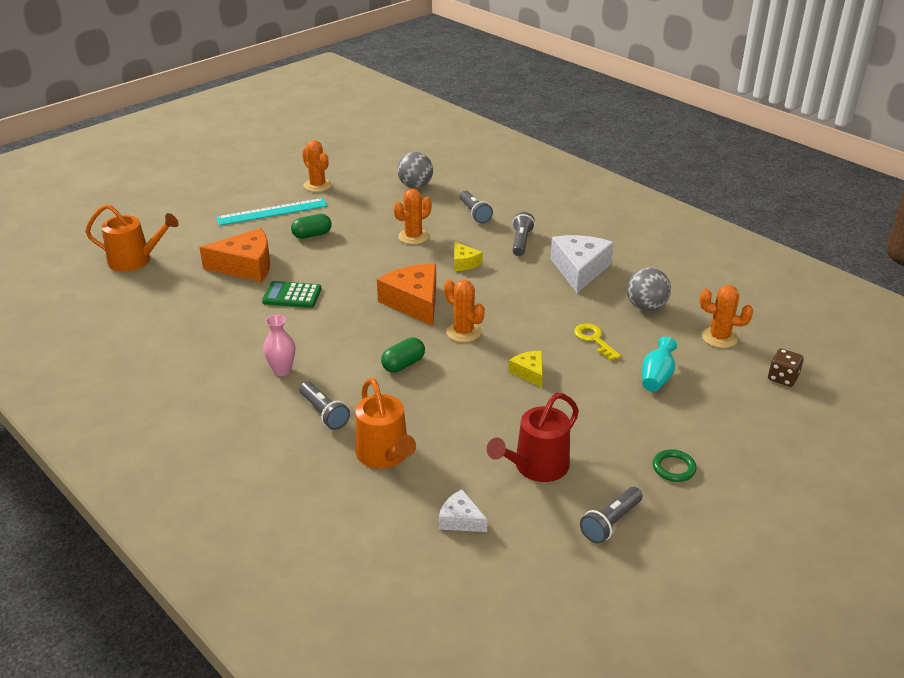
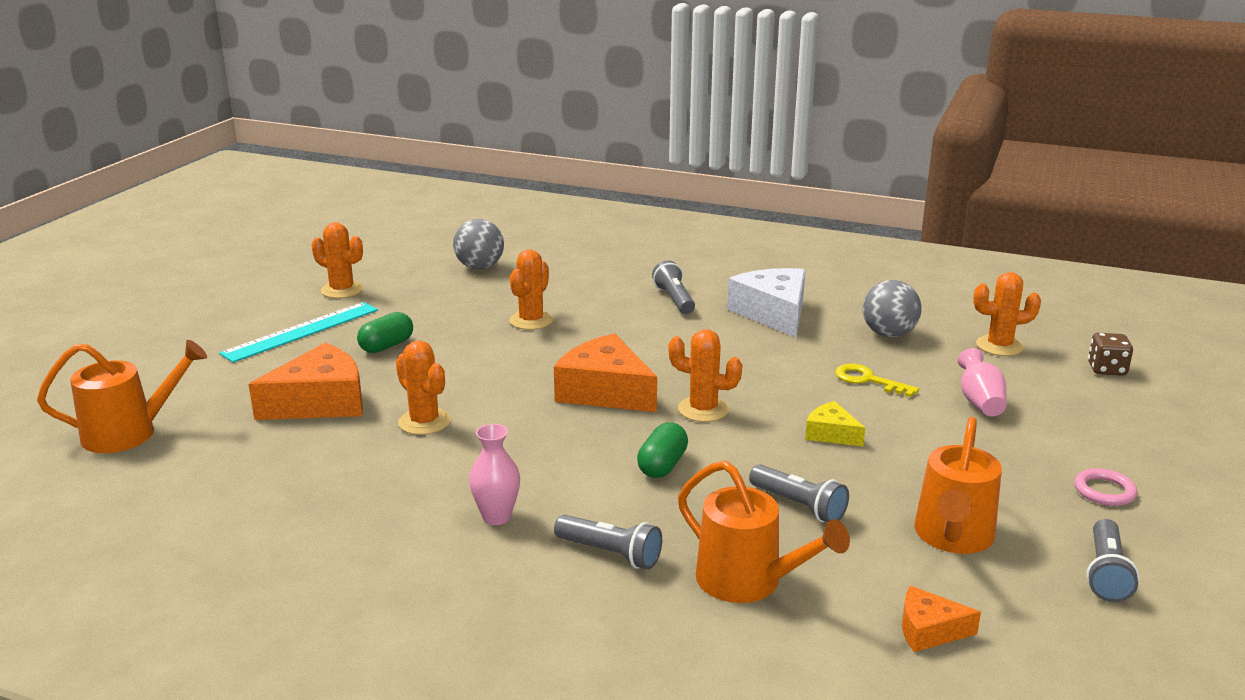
camera: 25 degrees left, 10 degrees down
green calculator [262,281,321,308] -> orange cactus [396,340,451,435]
white cheese [439,489,488,532] -> orange cheese [902,586,981,652]
yellow cheese [454,242,483,271] -> none
grey flashlight [460,191,493,223] -> grey flashlight moved to [749,464,849,522]
red watering can [487,393,579,482] -> orange watering can [914,417,1002,554]
turquoise vase [642,337,677,392] -> pink vase [958,348,1007,416]
green ring [653,449,697,482] -> pink ring [1074,468,1137,506]

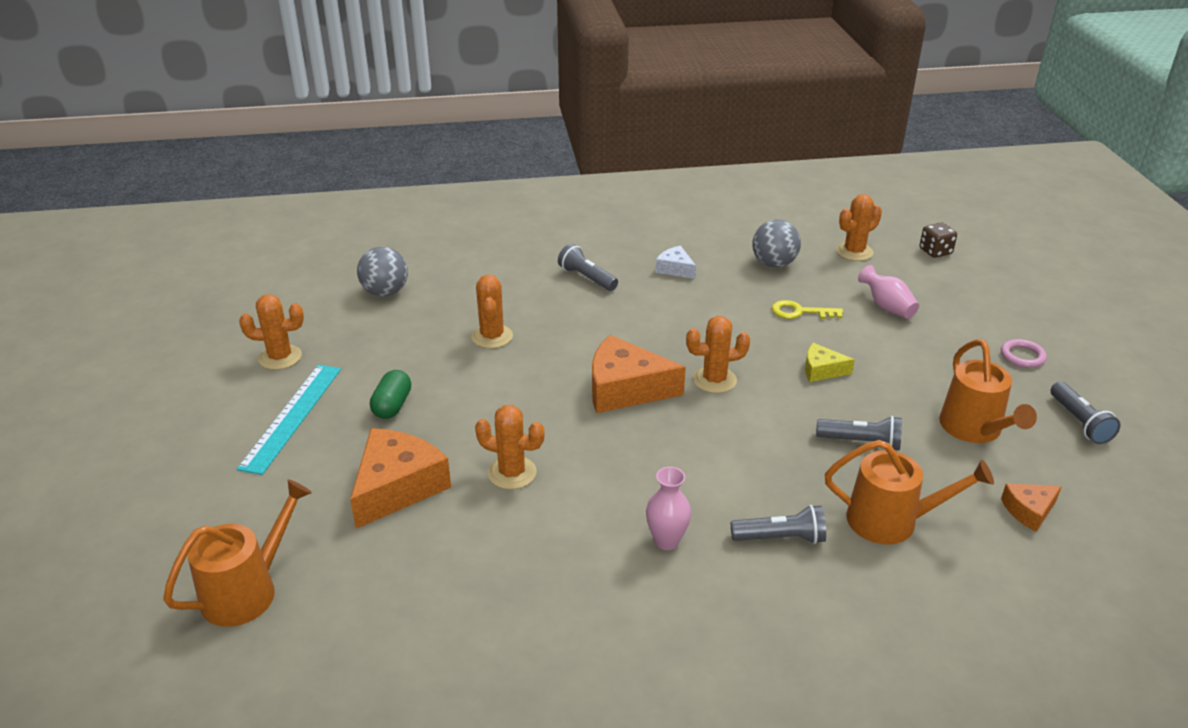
camera: 30 degrees left, 10 degrees up
green capsule [637,422,688,478] -> none
white cheese [727,268,805,338] -> white cheese [656,246,696,279], size x0.52

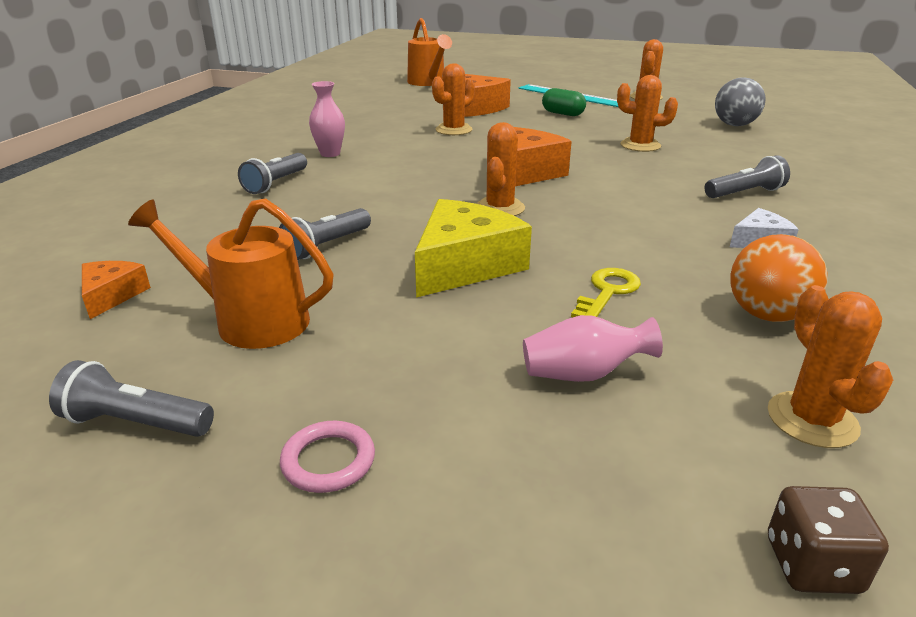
camera: 115 degrees right, 5 degrees down
grey ball [752,220,801,268] -> orange ball [730,234,827,322]
yellow cheese [805,343,855,382] -> yellow cheese [415,199,532,298], size x1.92
orange watering can [825,440,994,544] -> none

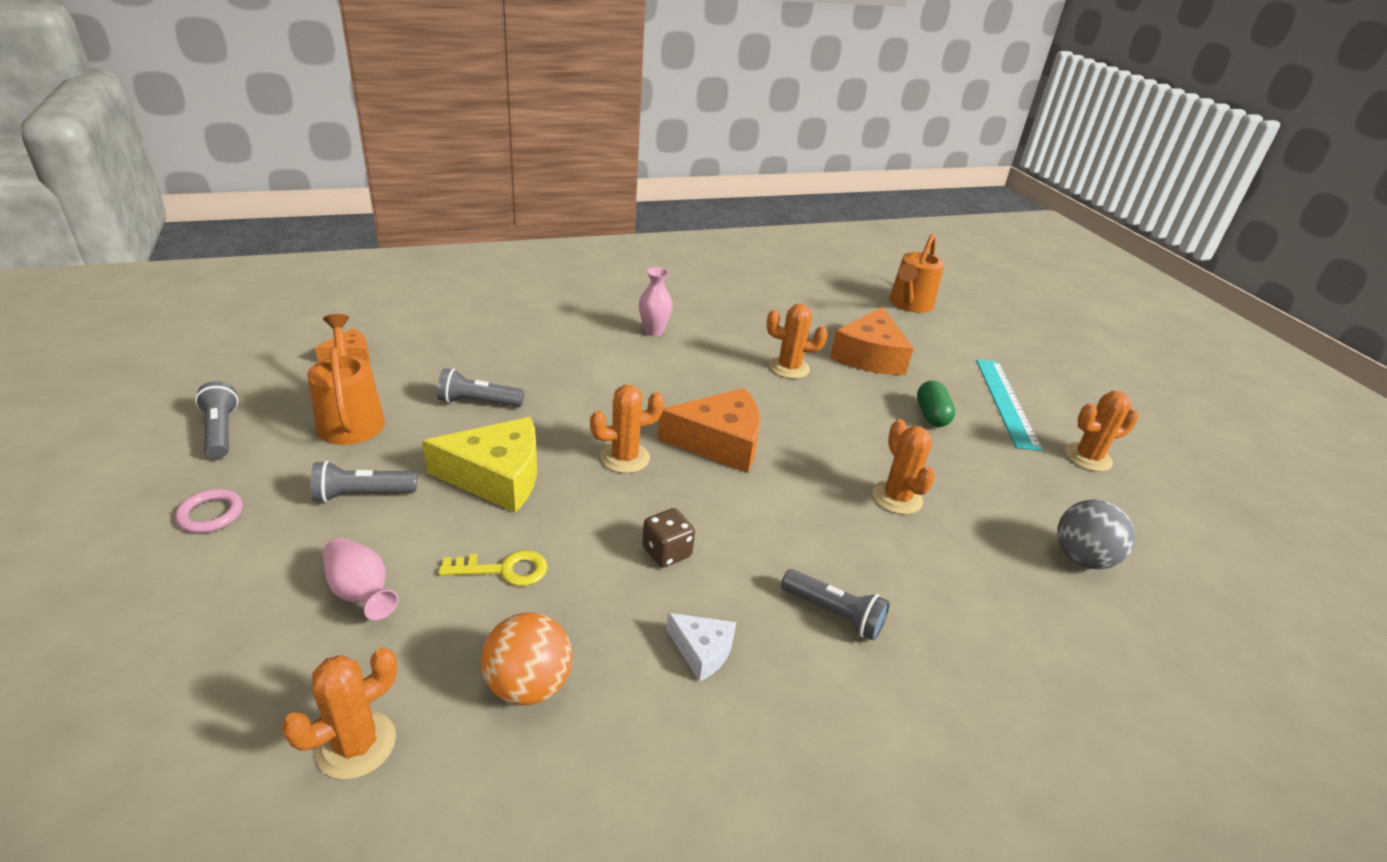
camera: 50 degrees right, 5 degrees up
grey flashlight [238,153,307,194] -> grey flashlight moved to [311,461,417,502]
brown dice [768,486,889,594] -> brown dice moved to [642,508,695,568]

